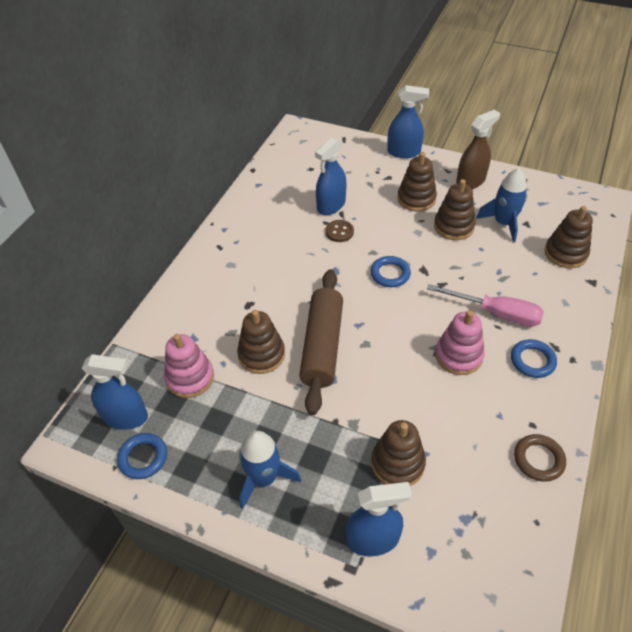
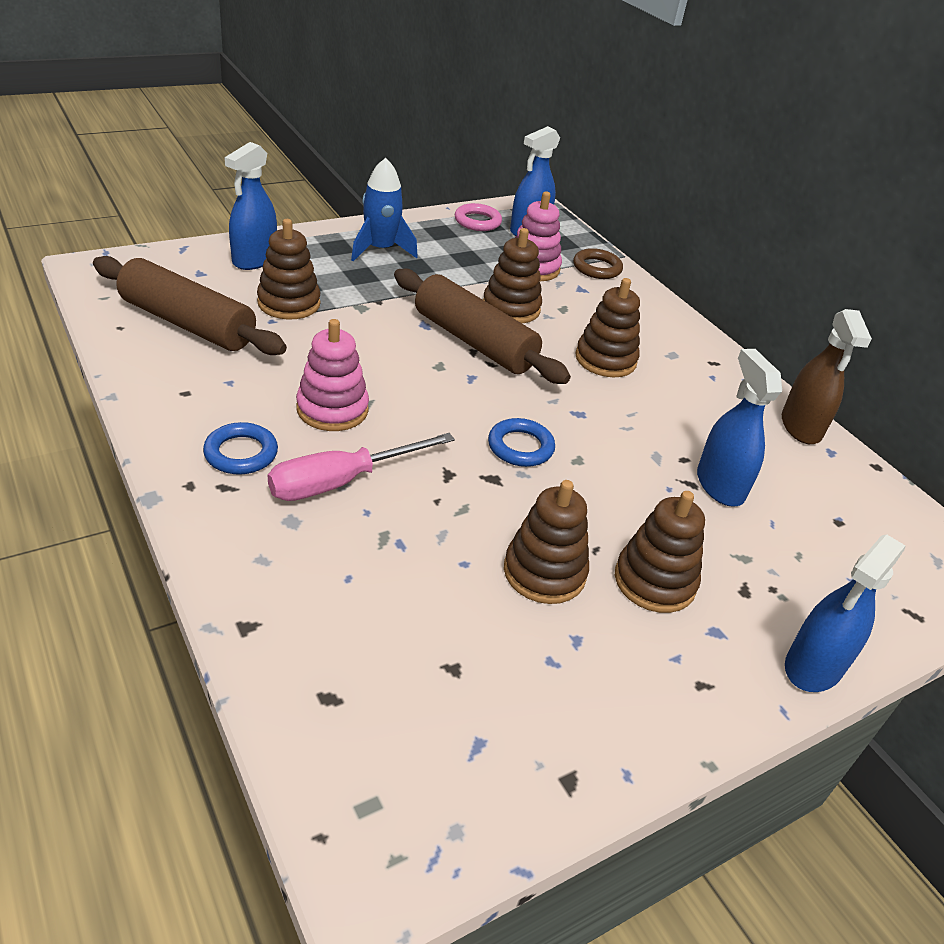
camera: 120 degrees right, 10 degrees down
blue ring [117,433,167,479] -> pink ring [455,203,502,231]
brown button [325,220,354,242] -> none
brown spray bottle [456,110,500,189] -> brown spray bottle moved to [782,309,872,444]
blue rocket [476,168,527,243] -> none
brown ring [514,434,566,482] -> brown ring moved to [573,248,623,279]
brown stacking toy [544,206,593,268] -> brown stacking toy moved to [575,278,640,377]
none -> brown rolling pin [93,256,287,355]

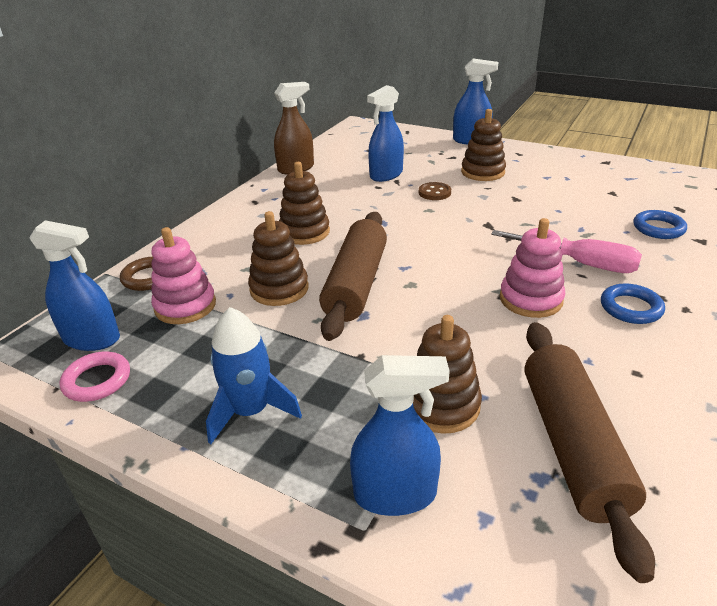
camera: 115 degrees left, 5 degrees down
blue ring [488,418,555,467] -> blue ring moved to [633,210,687,239]
brown stacking toy [504,480,589,604] -> none
none -> brown button [419,182,451,200]

